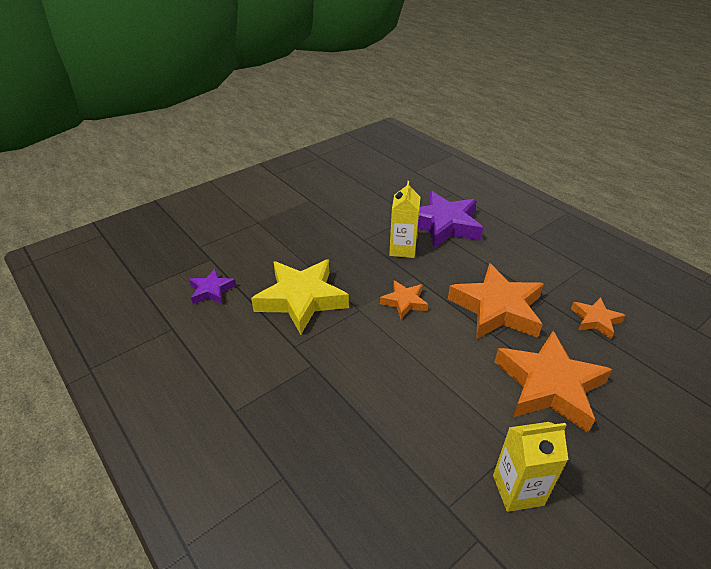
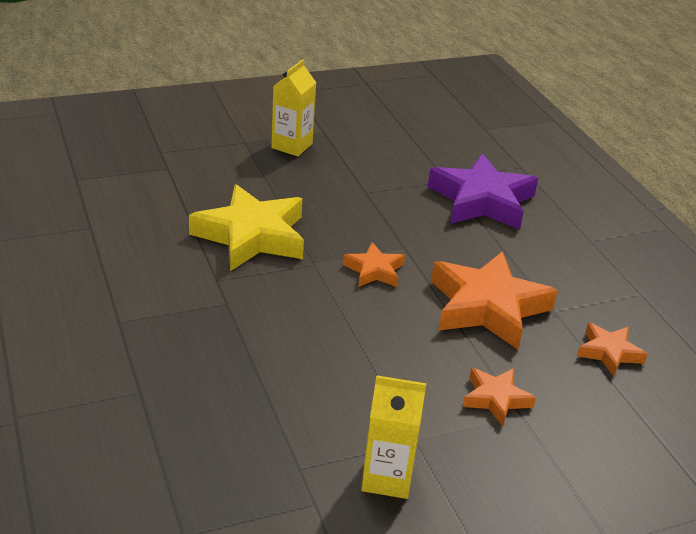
camera: 15 degrees right, 5 degrees down
purple star [189,269,236,304] -> none
yellow carton [389,181,420,258] -> yellow carton moved to [271,59,316,156]
orange star [494,331,612,433] -> orange star [462,368,536,426], size x0.51

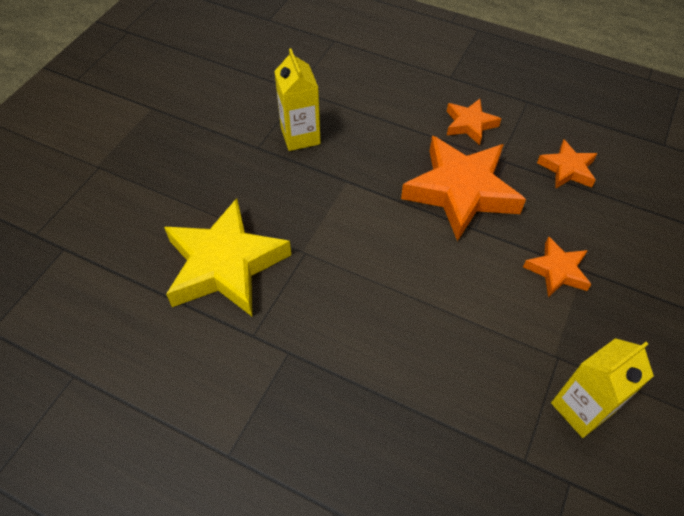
camera: 40 degrees left, 20 degrees up
yellow carton [271,59,316,156] -> yellow carton moved to [274,48,321,151]
orange star [343,242,405,287] -> orange star moved to [447,99,501,145]
purple star [428,153,538,230] -> none

